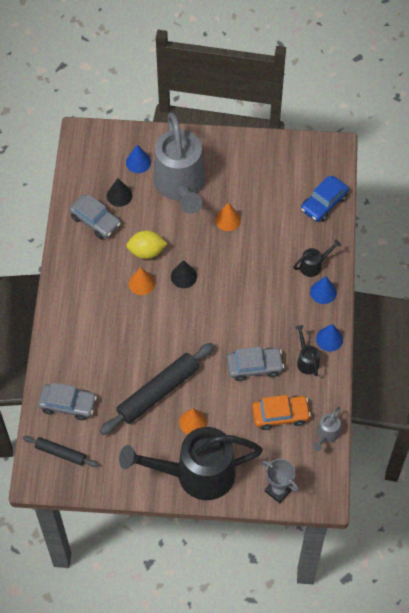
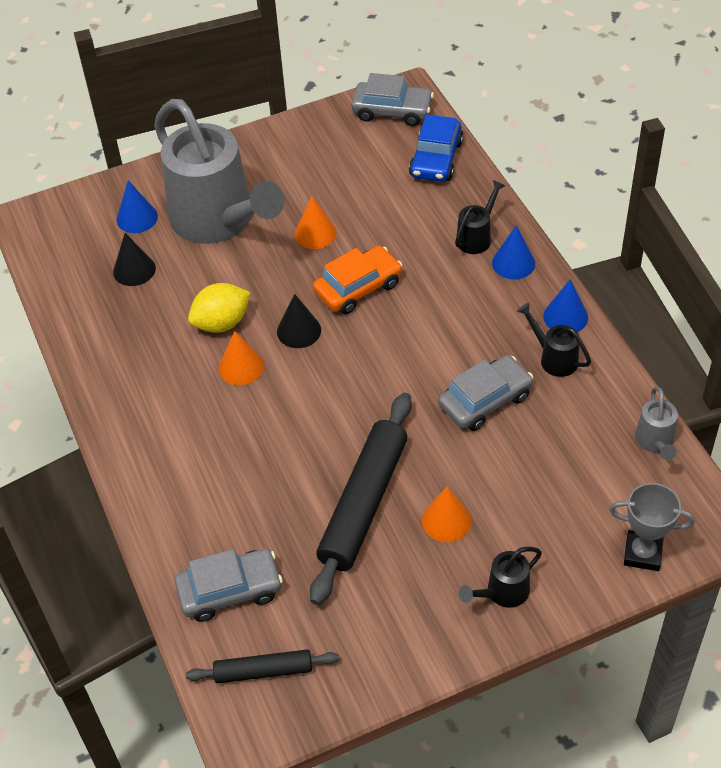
camera: 25 degrees left, 10 degrees down
grey car [69,194,121,239] -> grey car moved to [351,73,434,126]
black watering can [119,427,263,500] -> black watering can [459,547,542,608], size x0.40
orange car [252,395,311,430] -> orange car moved to [313,246,402,314]

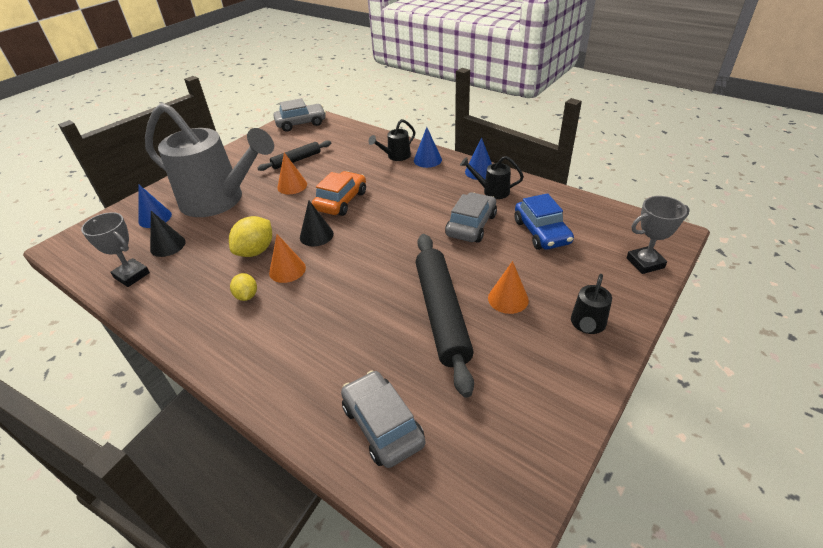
camera: 30 degrees left, 10 degrees down
grey car [175,549,283,622] -> grey car turned 75 degrees counterclockwise [341,370,425,468]
black rolling pin [186,649,339,683] -> black rolling pin moved to [258,140,331,171]
blue car [409,114,464,182] -> blue car moved to [515,193,574,250]
black watering can [455,180,506,254] -> black watering can turned 135 degrees counterclockwise [368,119,415,161]
grey watering can [635,387,678,461] -> none
none -> grey trophy [81,212,150,287]
none -> yellow lemon [230,273,257,301]

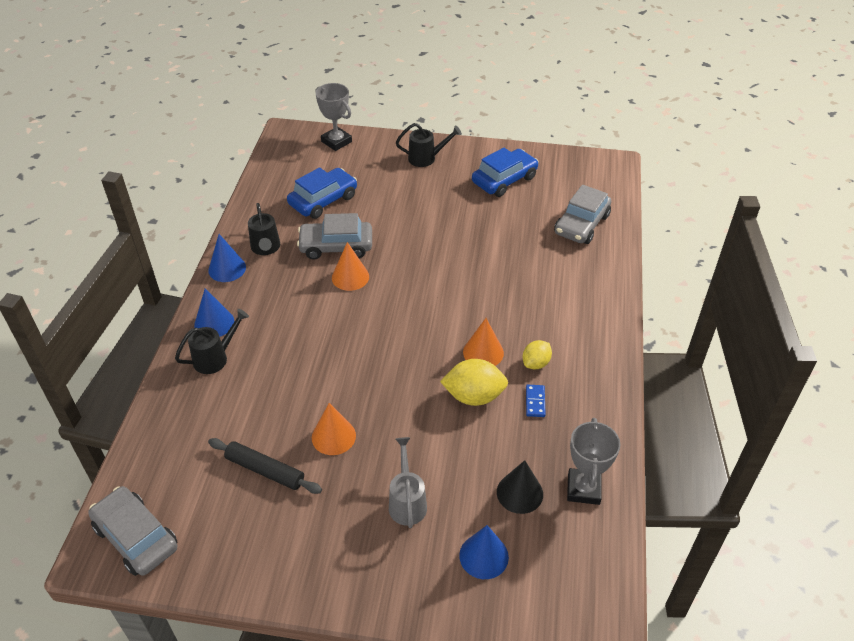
camera: 120 degrees left, 5 degrees up
grey watering can [145,103,274,217] -> grey watering can [389,437,427,528], size x0.40
black cone [300,200,334,246] -> none
orange car [312,171,366,216] -> none
black watering can [368,119,415,161] -> black watering can turned 60 degrees counterclockwise [175,309,249,374]
black rolling pin [415,234,474,398] -> none
orange cone [488,261,529,314] -> orange cone moved to [332,242,369,291]
none -> blue car [472,147,538,197]
none -> blue domino [526,385,546,417]

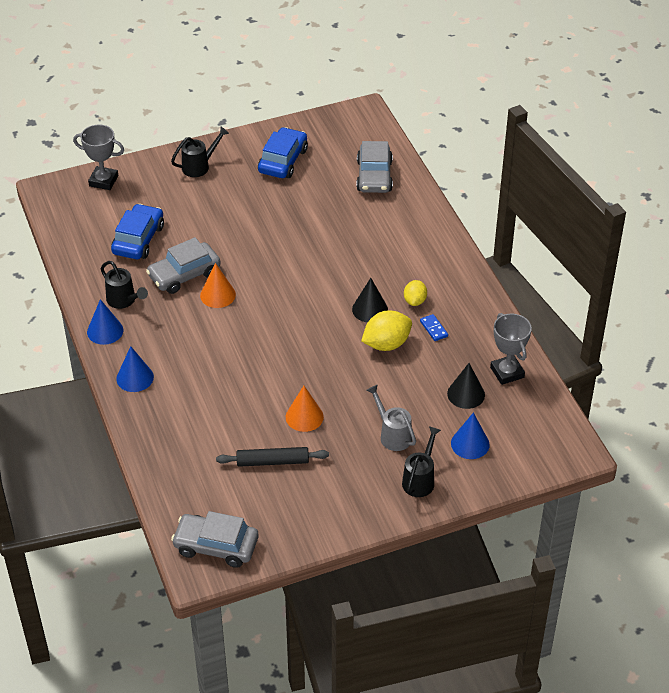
camera: 30 degrees left, 0 degrees up
black watering can [175,309,249,374] -> black watering can moved to [402,426,441,497]
orange cone [463,318,504,366] -> black cone [352,278,388,323]

